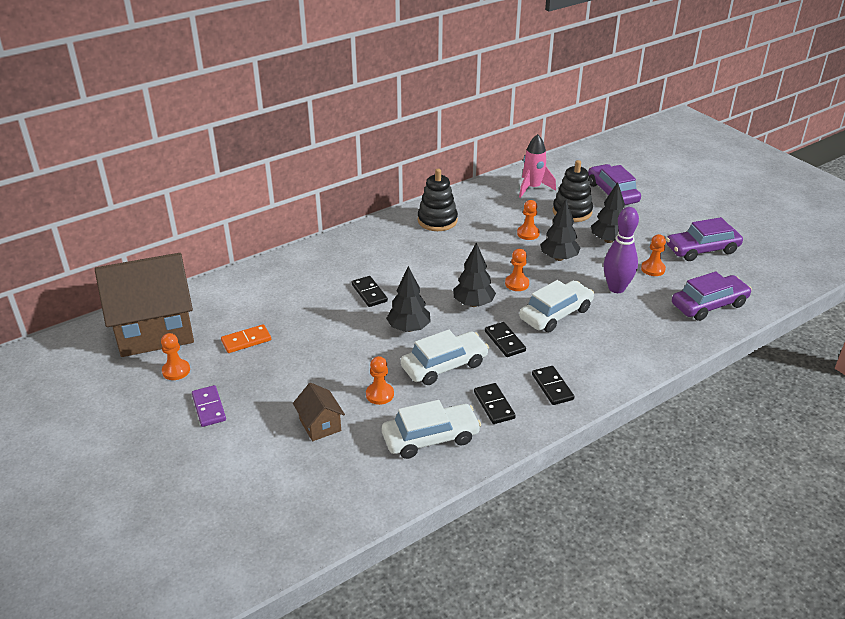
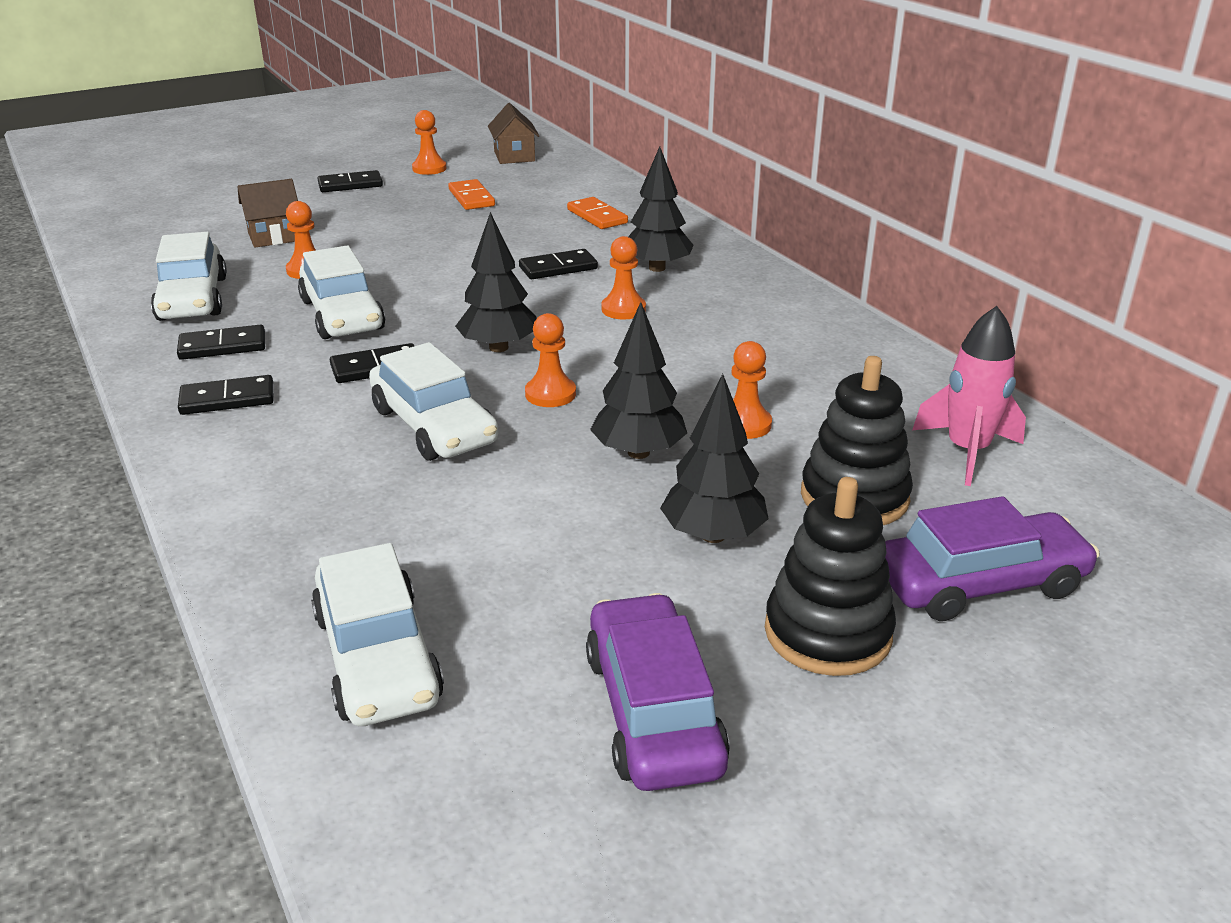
camera: 95 degrees right, 5 degrees down
brown house [95,253,194,357] -> brown house [488,103,539,164], size x0.44
purple domino [192,385,226,427] -> black domino [317,170,383,192]
black tree [386,266,431,332] -> black tree moved to [628,146,693,272]
black stacking toy [418,169,458,231] -> black stacking toy moved to [765,477,896,676]
purple bowling pin [604,207,639,293] -> none
orange pawn [641,234,666,276] -> orange pawn moved to [601,236,646,319]
purple car [672,271,752,321] -> white car [311,543,444,726]
none -> orange domino [567,197,628,229]

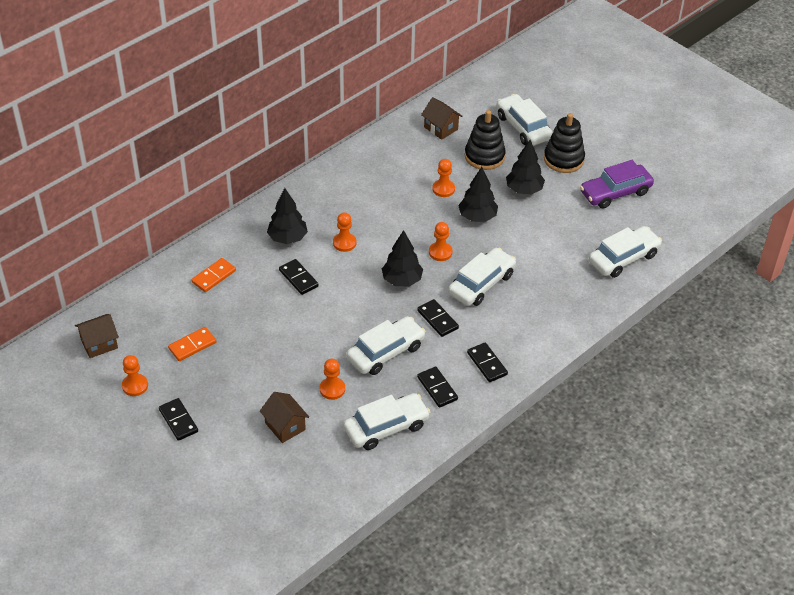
camera: 105 degrees left, 15 degrees up
purple car [885,496,1100,621] -> white car [497,94,553,146]
pink rocket [912,306,1026,486] -> brown house [421,97,462,140]

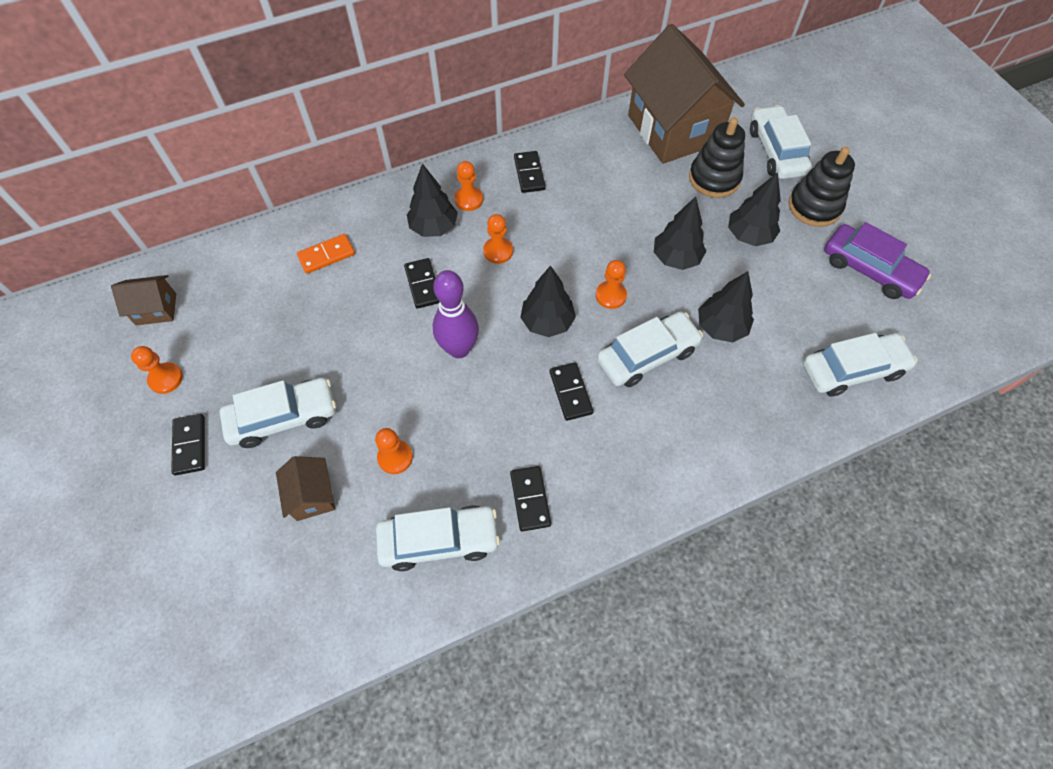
camera: 20 degrees right, 15 degrees up
orange domino [168,327,217,361] -> none
white car [347,316,426,375] -> white car moved to [220,378,336,448]
brown house [421,97,462,140] -> brown house [624,24,745,164], size x2.29
orange pawn [432,159,455,197] -> orange pawn moved to [454,161,483,211]
black domino [467,343,508,382] -> black domino moved to [514,151,546,193]
purple car [580,160,654,208] -> purple car turned 135 degrees counterclockwise [824,222,931,299]
none -> purple bowling pin [433,270,479,358]
none -> black tree [698,271,754,343]

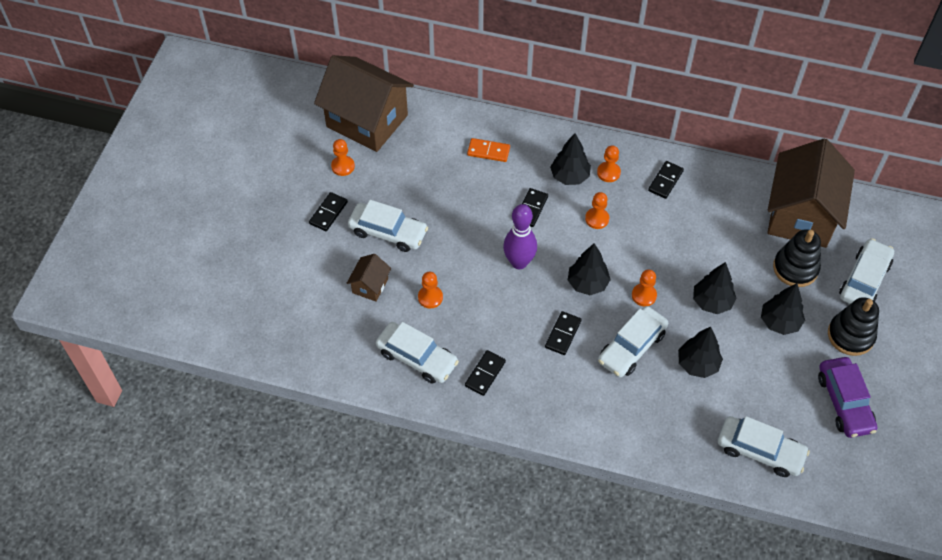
camera: 40 degrees right, 5 degrees down
brown house [111,275,176,325] -> brown house [314,55,414,152], size x2.29
white car [597,312,703,387] -> white car turned 120 degrees clockwise [598,306,668,378]

